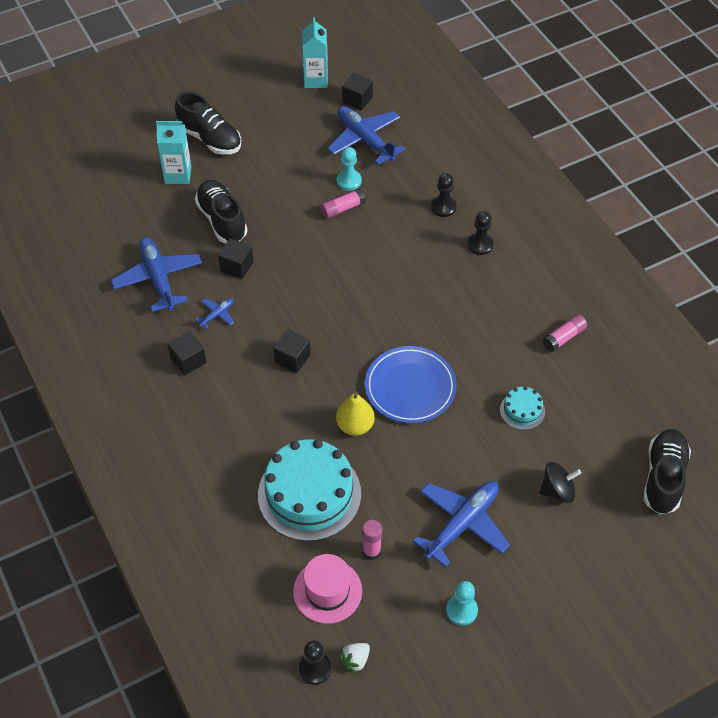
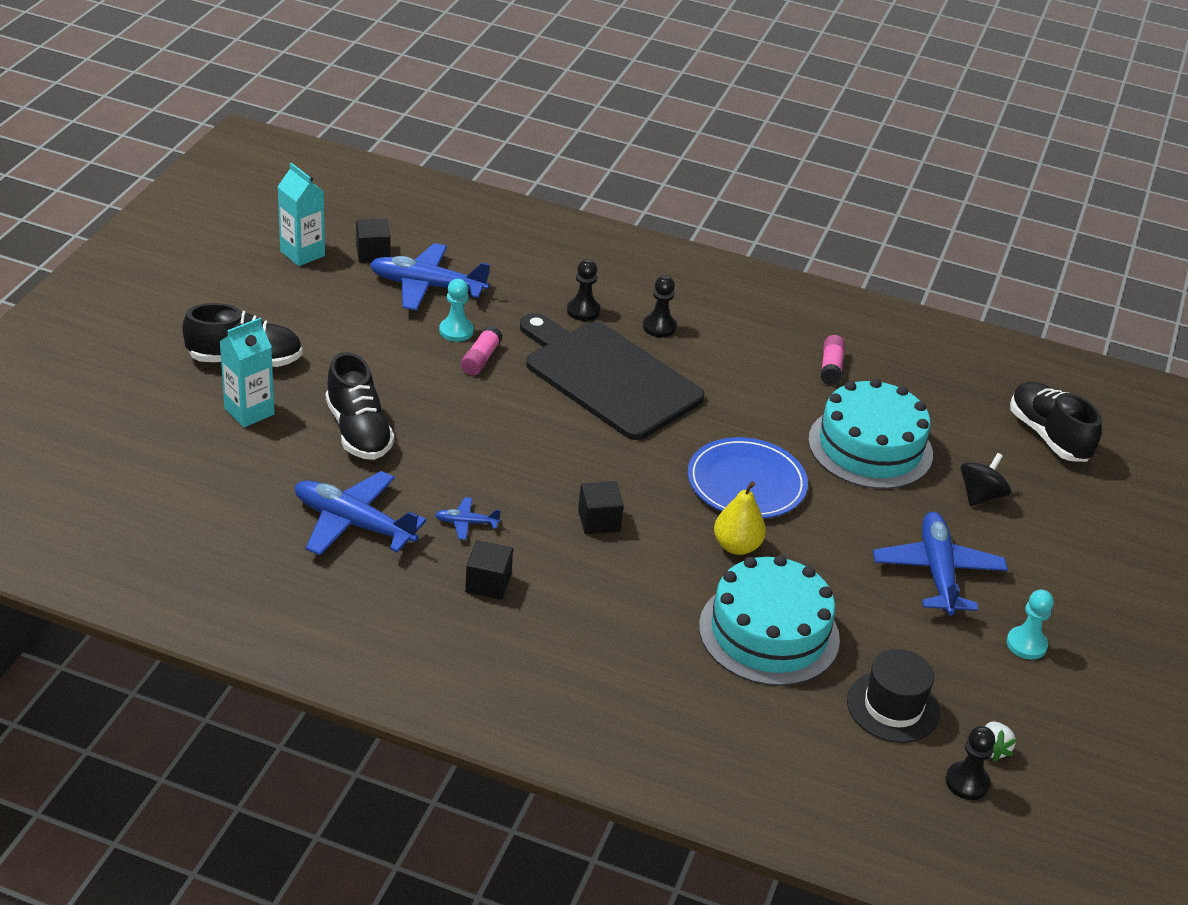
camera: 45 degrees left, 15 degrees down
black shoe [195,180,247,244] -> black shoe turned 135 degrees counterclockwise [326,352,395,460]
blue plane [195,298,234,329] -> blue plane turned 90 degrees counterclockwise [435,497,501,540]
black cube [218,238,254,279] -> none
pink hat [293,554,362,624] -> black hat [847,649,940,743]
pink glue stick [362,520,382,560] -> none
turquoise cake [500,386,545,430] -> turquoise cake [808,378,933,489], size x2.19
none -> black cutting board [520,313,705,440]

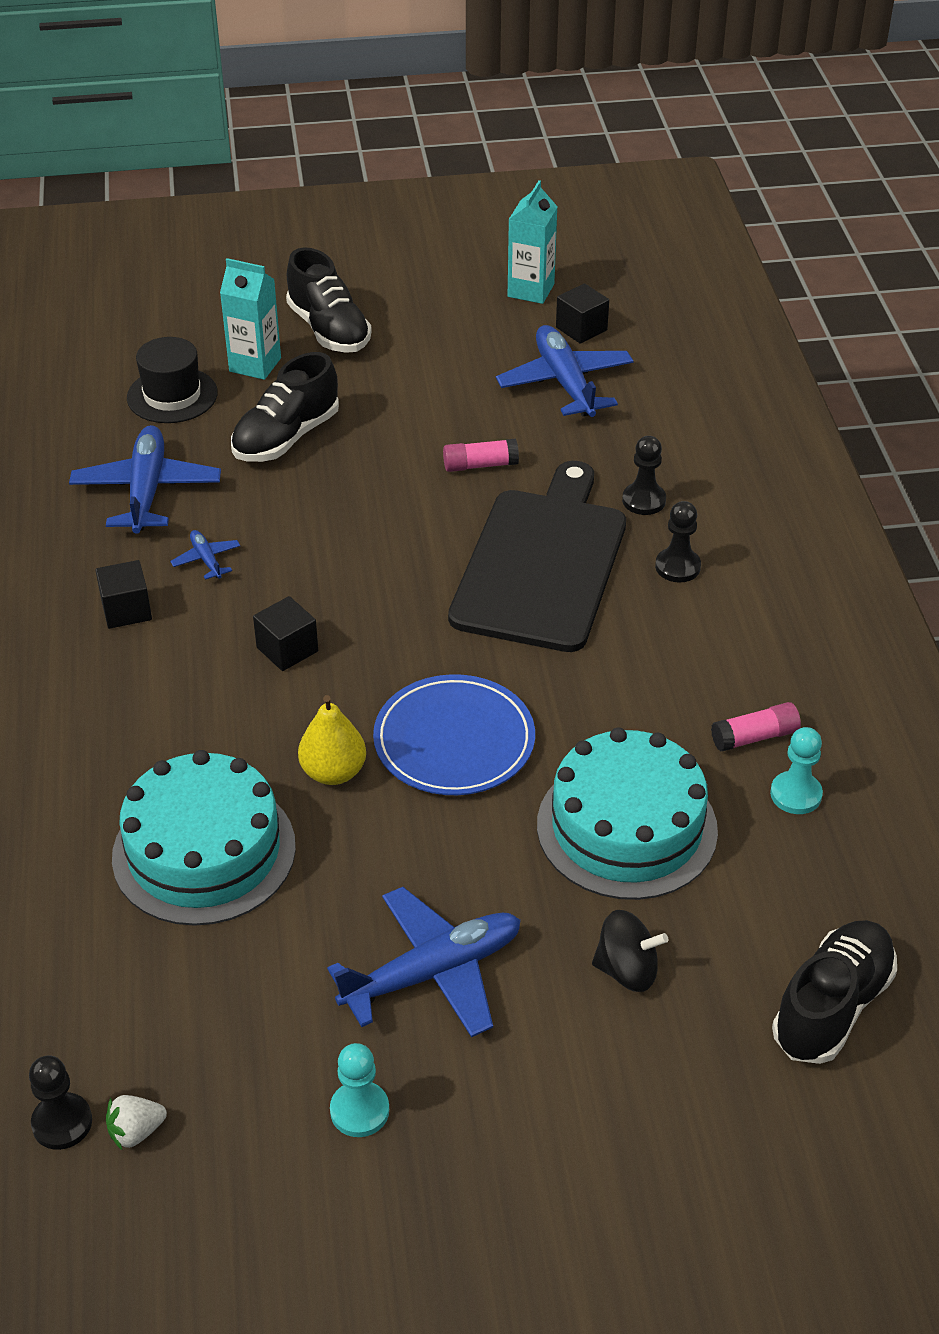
camera: 65 degrees right, 5 degrees up
turquoise pawn [439,279,474,342] -> turquoise pawn moved to [770,727,823,814]
black hat [847,649,940,743] -> black hat moved to [127,337,218,423]

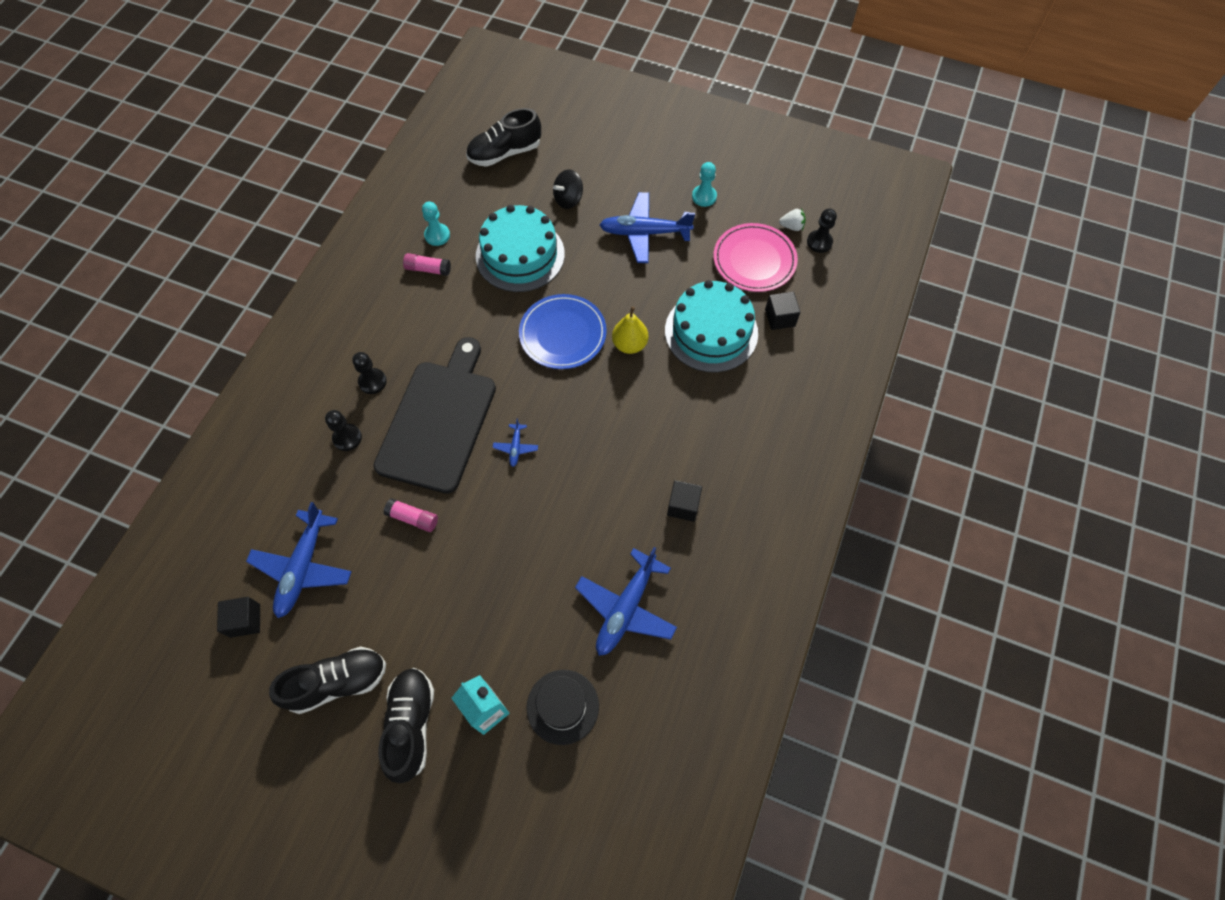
camera: 150 degrees left, 20 degrees up
blue plane [170,530,240,580] -> blue plane moved to [493,419,538,467]
black shoe [231,352,339,462] -> black shoe moved to [269,646,386,714]
black cube [253,596,318,671] -> black cube moved to [765,292,801,330]
black cutting board [448,461,626,652] -> black cutting board turned 150 degrees clockwise [373,337,496,494]
turquoise carton [508,180,558,304] -> none
black spinning top [592,910,669,992] -> black spinning top turned 75 degrees counterclockwise [553,169,583,209]
none -> pink plate [713,223,798,292]

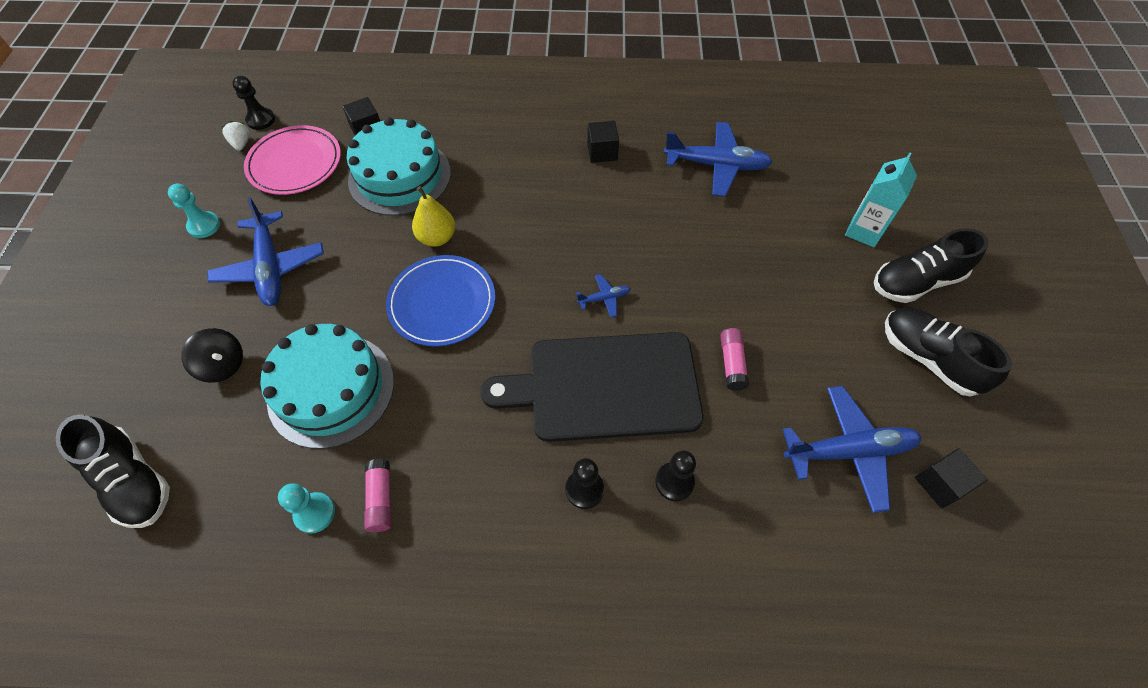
camera: 110 degrees left, 5 degrees down
black hat [526,670,599,745] -> none

